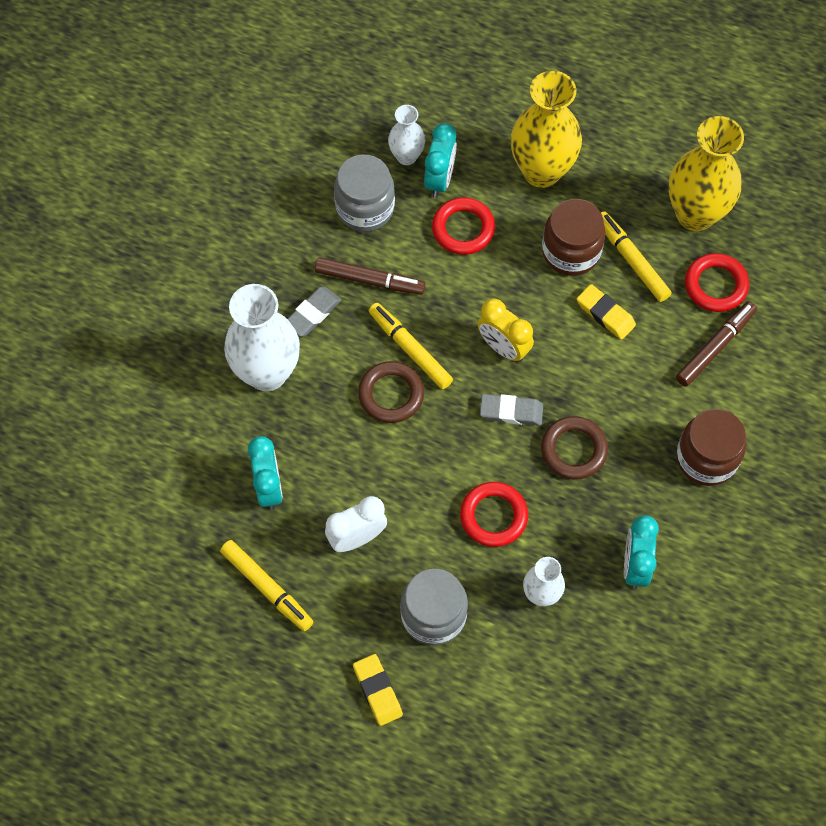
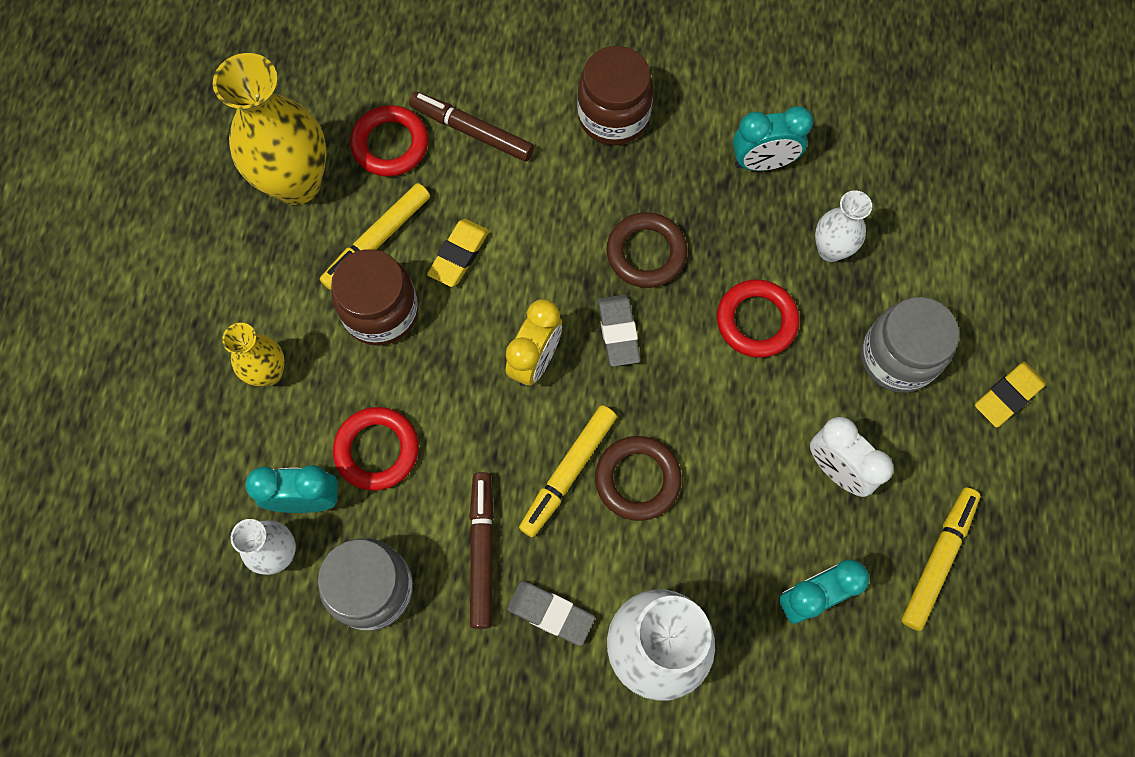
camera: 105 degrees left, 5 degrees up
yellow vase [511,71,582,188] -> yellow vase [222,323,285,386], size x0.53

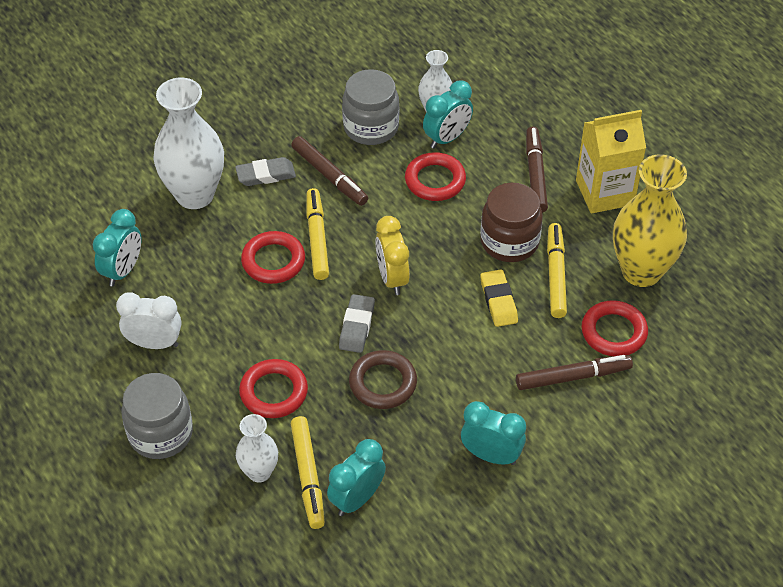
camera: 140 degrees right, 20 degrees down
yellow vase [222,323,285,386] -> brown marker [526,127,548,213]
brown jar [577,46,654,145] -> turquoise clock [461,401,526,465]
brown ring [595,436,682,521] -> red ring [241,231,305,284]
grey eraser [598,295,641,366] -> grey eraser turned 60 degrees clockwise [339,294,375,353]
yellow marker [902,487,980,631] -> yellow marker moved to [291,416,325,529]
yellow eraser [975,362,1046,427] -> none
none -> yellow carton [576,110,646,214]

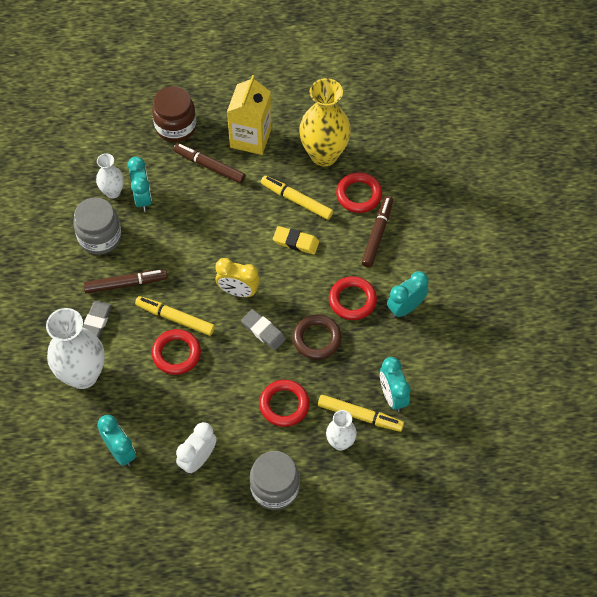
camera: 60 degrees left, 10 degrees up
red ring [405,152,466,201] -> red ring moved to [329,276,377,320]
brown jar [480,183,543,262] -> brown jar moved to [152,86,196,142]

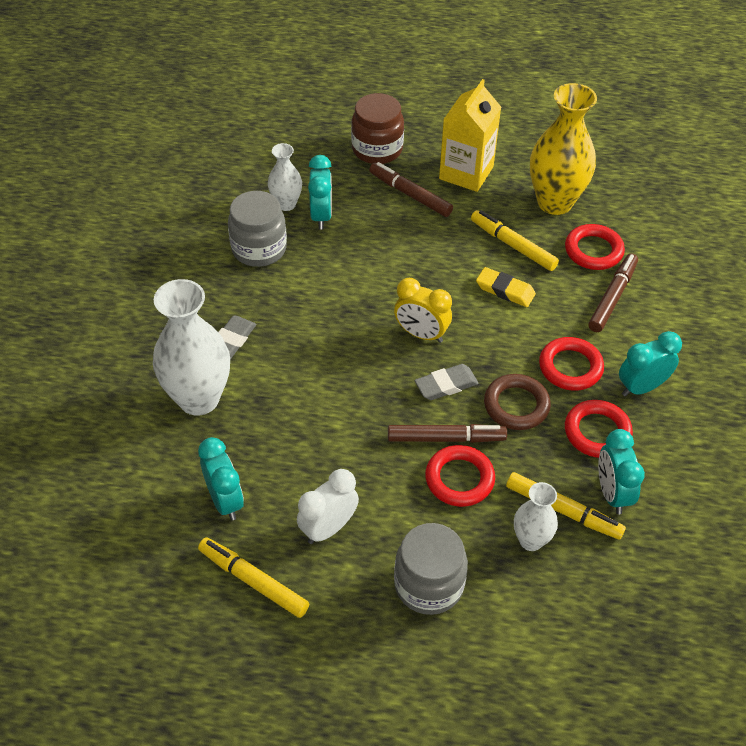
camera: 10 degrees right, 10 degrees down
brown marker [83,269,167,294] -> brown marker moved to [388,424,507,443]
yellow marker [135,296,215,336] -> yellow marker moved to [198,538,309,618]
red ring [152,329,201,375] -> red ring moved to [565,400,633,458]
grey eraser [241,309,286,350] -> grey eraser turned 75 degrees counterclockwise [415,364,479,400]

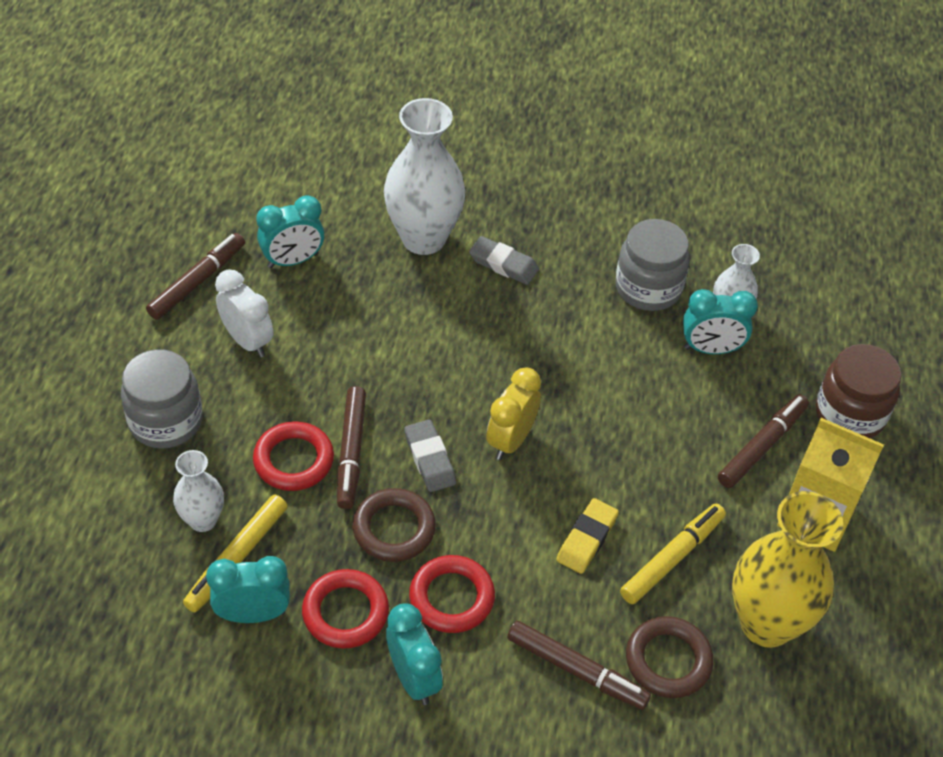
camera: 90 degrees right, 0 degrees up
yellow marker [198,538,309,618] -> brown marker [146,233,245,320]
red ring [565,224,625,270] -> brown ring [626,616,714,698]

